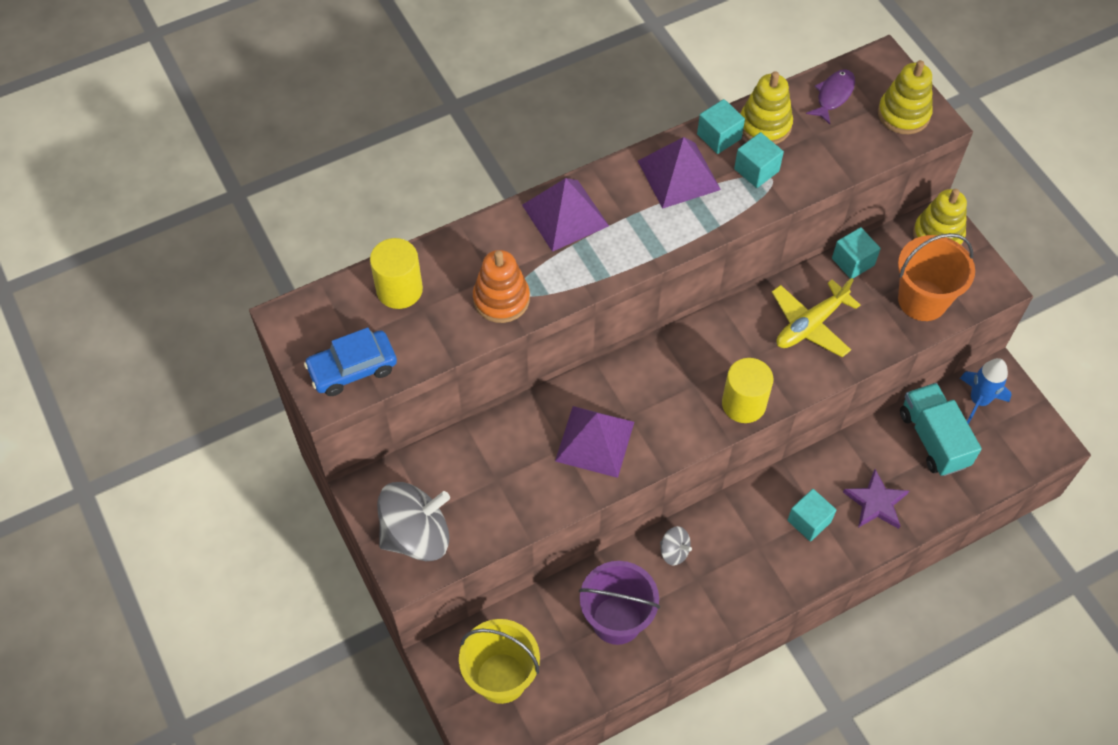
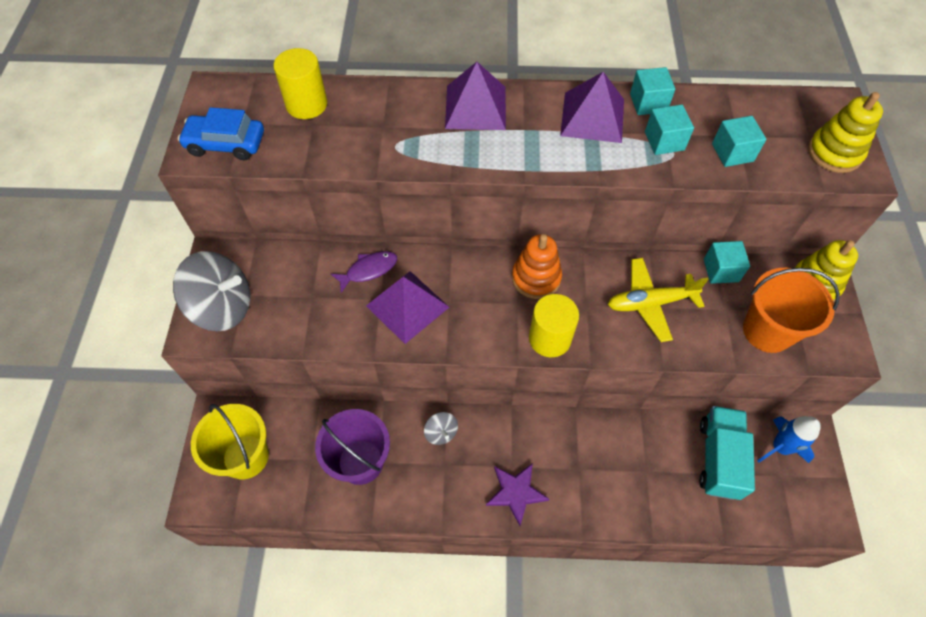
camera: 30 degrees right, 0 degrees up
orange stacking toy [473,250,530,323] -> orange stacking toy moved to [512,234,562,299]
yellow stacking toy [741,71,793,144] -> none
turquoise cube [787,489,836,542] -> turquoise cube moved to [712,116,766,167]
purple fish [806,69,855,124] -> purple fish moved to [331,251,397,293]
purple star [843,469,909,529] -> purple star moved to [486,463,549,526]

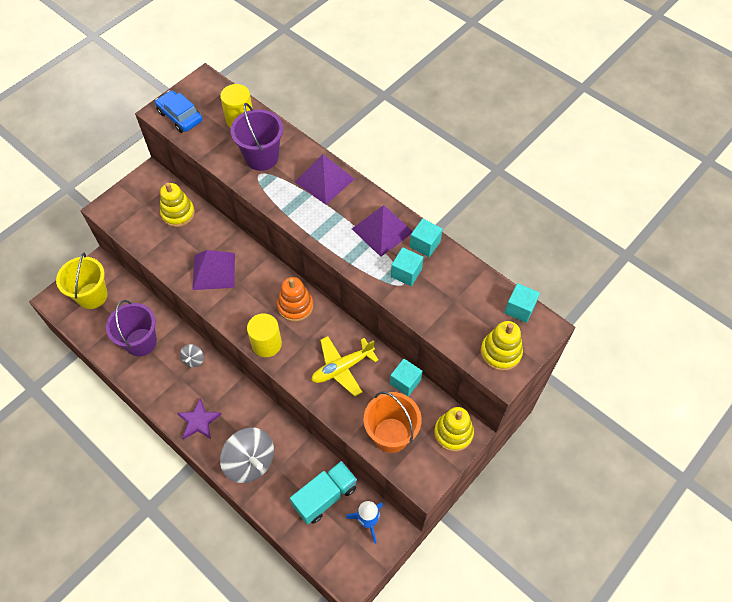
camera: 40 degrees right, 0 degrees up
grey spinning top [173,251,250,331] -> grey spinning top moved to [220,428,274,483]
purple fish [331,251,397,293] -> none
yellow plane [608,258,709,342] -> yellow plane turned 60 degrees counterclockwise [311,336,379,396]
turquoise cube [712,116,766,167] -> turquoise cube moved to [505,283,540,323]
none -> yellow stacking toy [160,182,195,227]
none -> purple bucket [230,103,283,171]

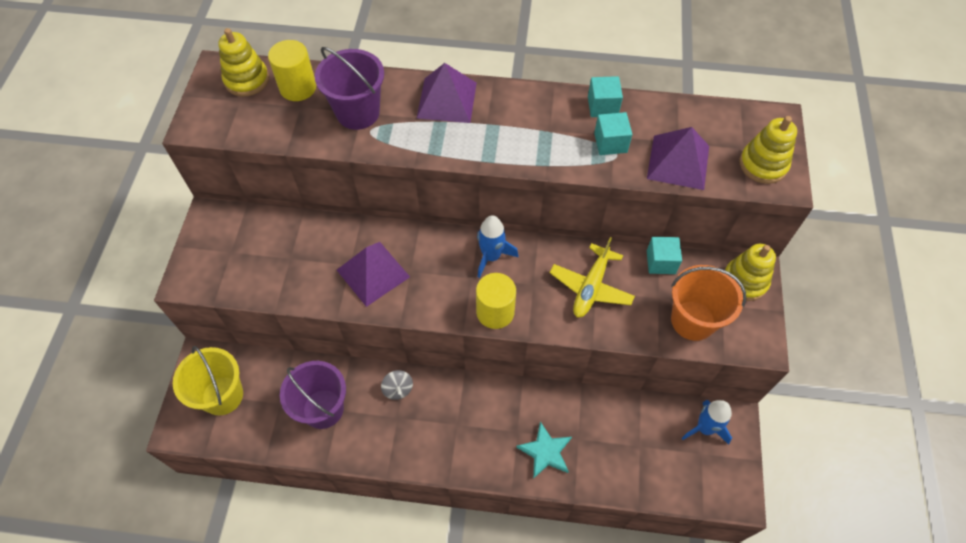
camera: 35 degrees left, 0 degrees up
blue car [155,90,202,133] -> none
yellow stacking toy [160,182,195,227] -> yellow stacking toy moved to [218,28,269,97]
purple star [177,398,222,440] -> none
grey spinning top [220,428,274,483] -> turquoise star [516,422,572,479]
orange stacking toy [277,277,313,322] -> blue rocket [477,215,518,278]
turquoise truck [290,461,357,525] -> none
purple pyramid [352,205,413,257] -> purple pyramid moved to [647,127,709,190]
turquoise cube [505,283,540,323] -> none

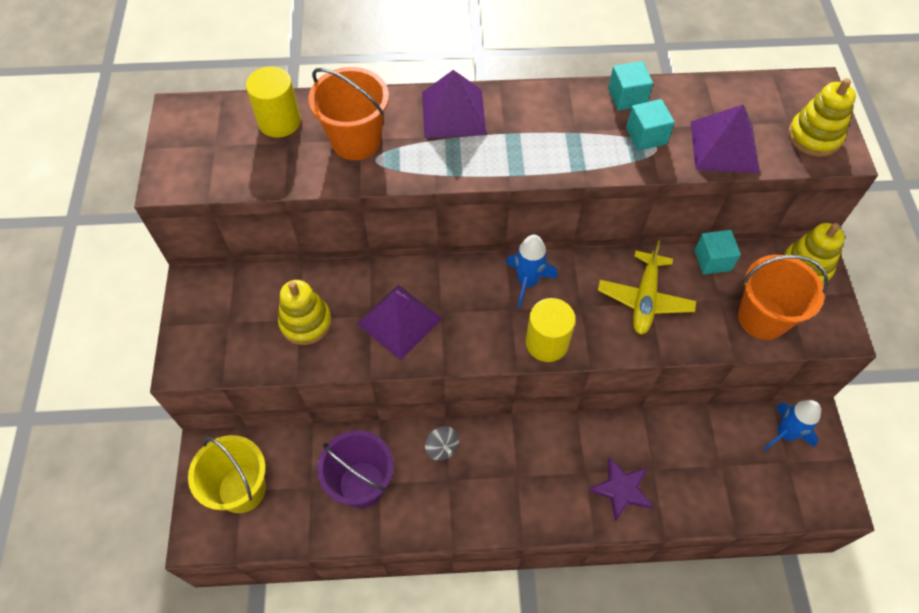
camera: 10 degrees left, 0 degrees up
yellow stacking toy [218,28,269,97] -> yellow stacking toy moved to [278,280,332,345]
purple bucket [315,47,384,130] -> orange bucket [308,67,389,160]
turquoise star [516,422,572,479] -> purple star [588,457,653,522]

